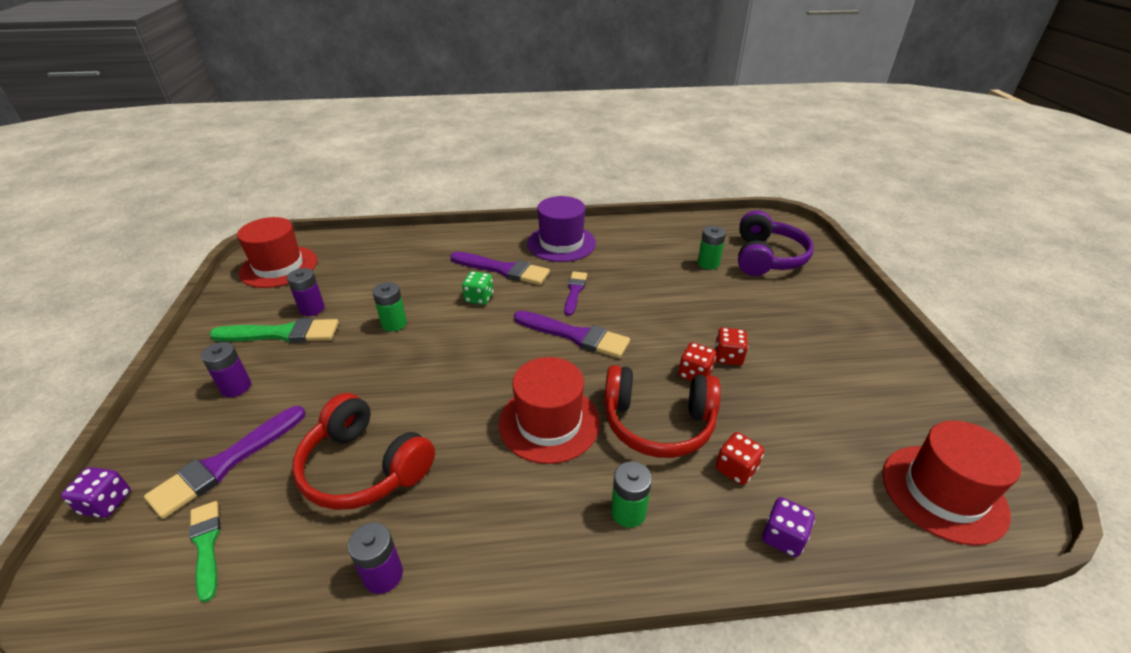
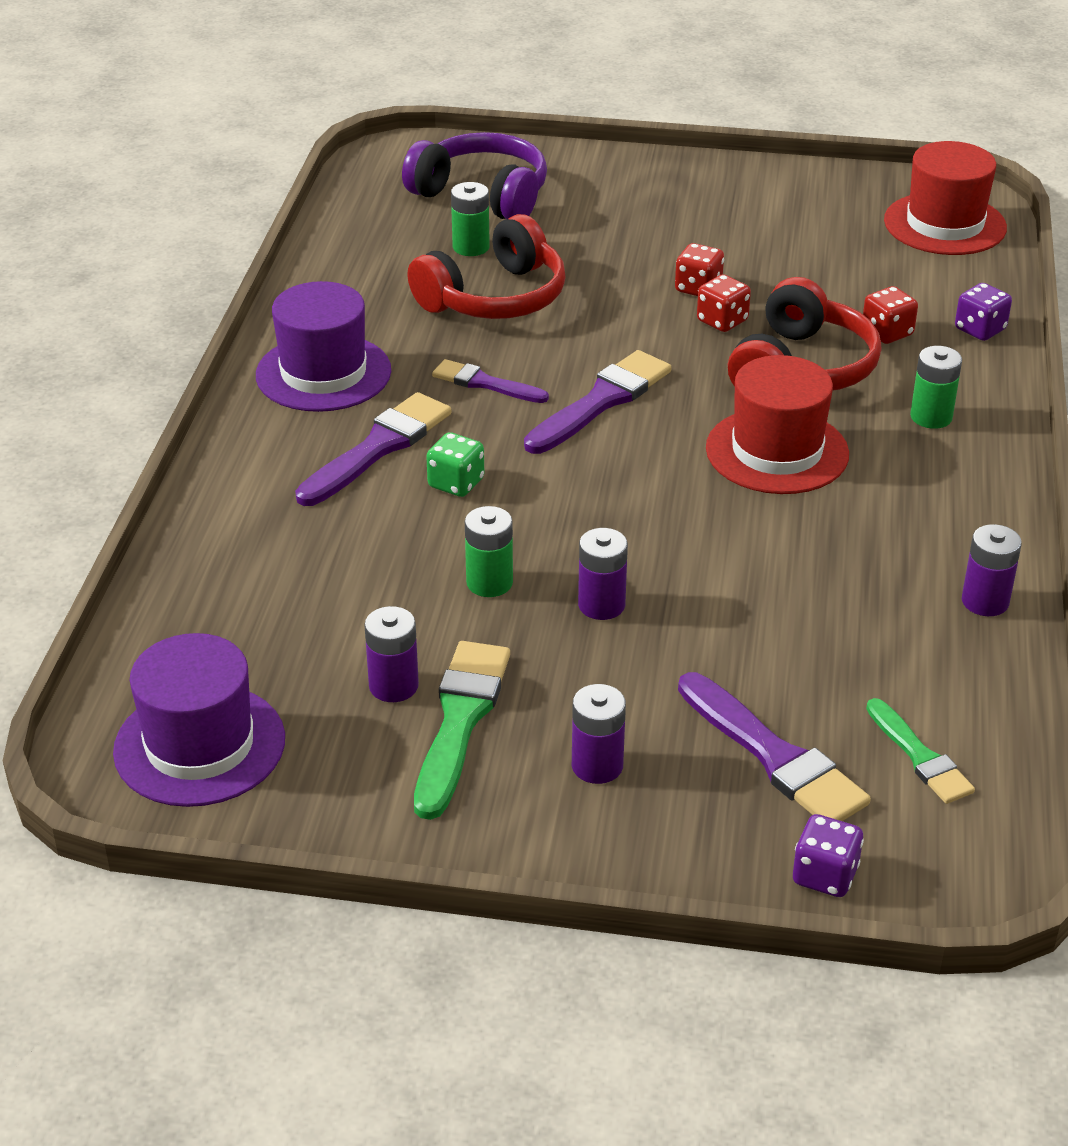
camera: 75 degrees left, 0 degrees up
green brush [189,501,220,602] -> green brush turned 105 degrees counterclockwise [866,698,975,804]
red hat [237,217,317,288] -> purple hat [113,633,285,807]
red headphones [292,393,435,510] -> red headphones moved to [407,214,566,319]
none -> purple battery [578,528,628,620]

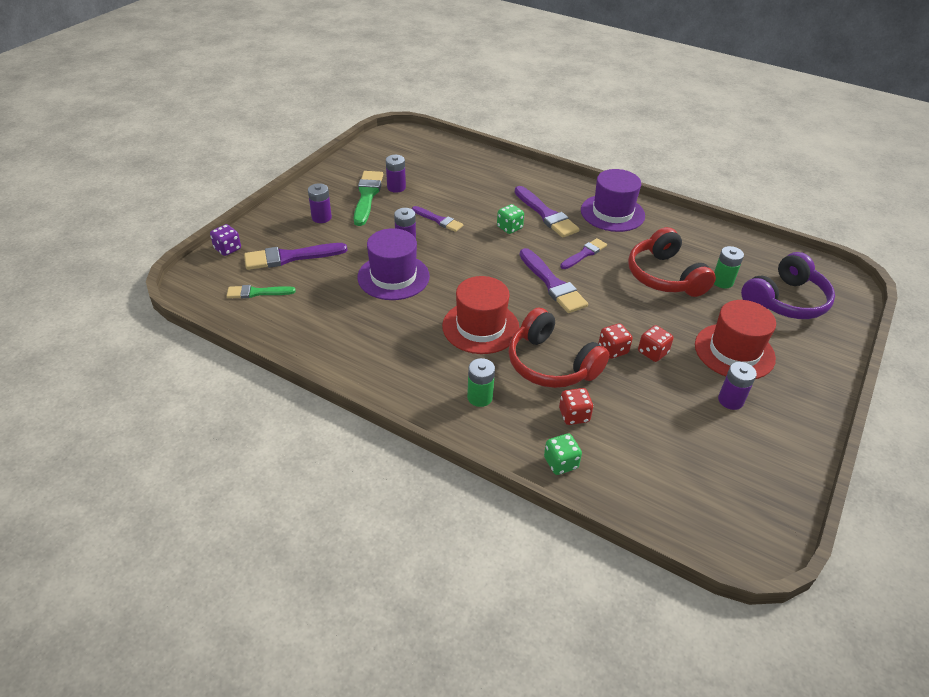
camera: 110 degrees right, 5 degrees up
purple hat [113,633,285,807] -> purple hat moved to [357,228,430,300]
green brush [414,641,510,820] -> green brush turned 120 degrees counterclockwise [354,171,383,226]
green battery [465,506,513,597] -> purple brush [412,206,463,232]
red hat [884,141,1007,255] -> red hat moved to [695,300,776,379]
purple dice [955,283,1012,341] -> green dice [544,434,582,475]
purple battery [962,524,1022,616] -> purple battery moved to [718,362,757,410]

